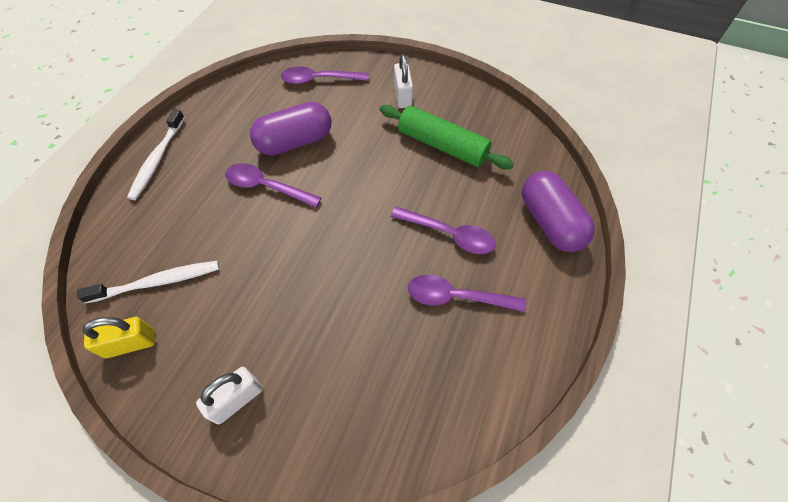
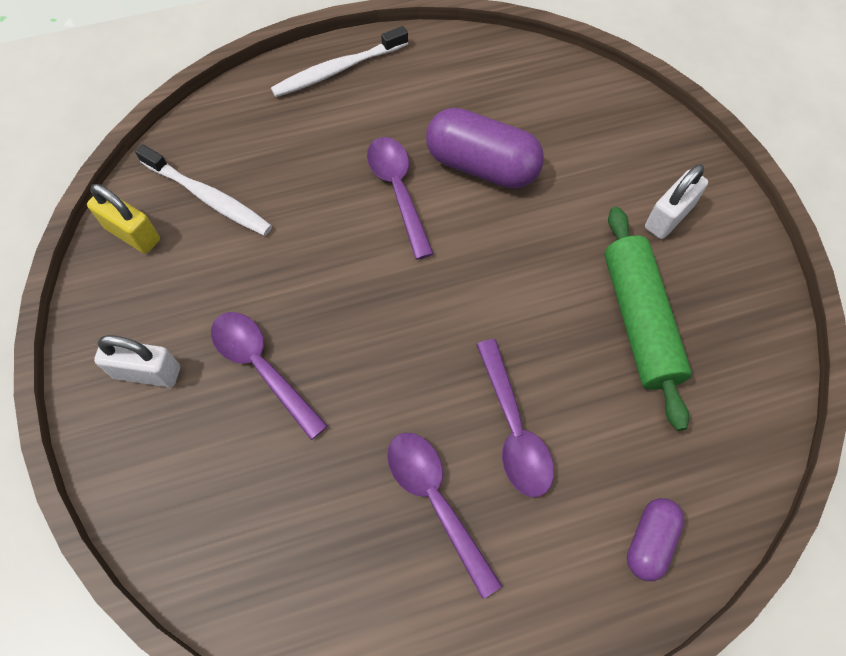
camera: 50 degrees right, 5 degrees up
purple spoon [281,66,369,84] -> purple spoon moved to [211,312,328,440]
purple capsule [522,171,595,252] -> purple capsule [627,498,685,581], size x0.55

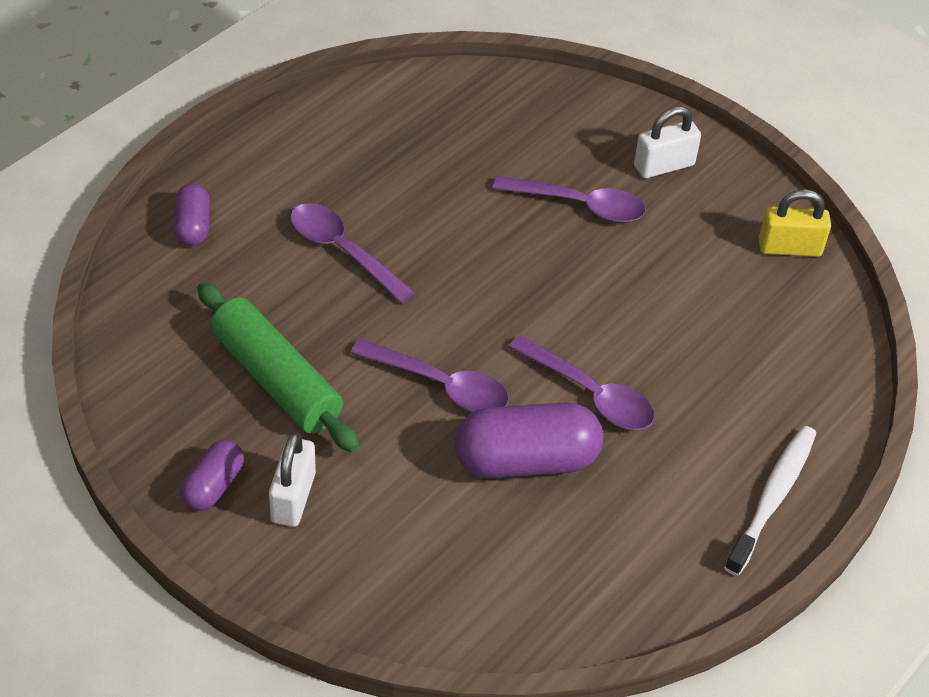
camera: 145 degrees right, 15 degrees down
white toothbrush [135,144,272,236] -> none
purple spoon [387,433,502,599] -> purple spoon moved to [351,339,509,412]
none -> purple capsule [180,440,244,511]

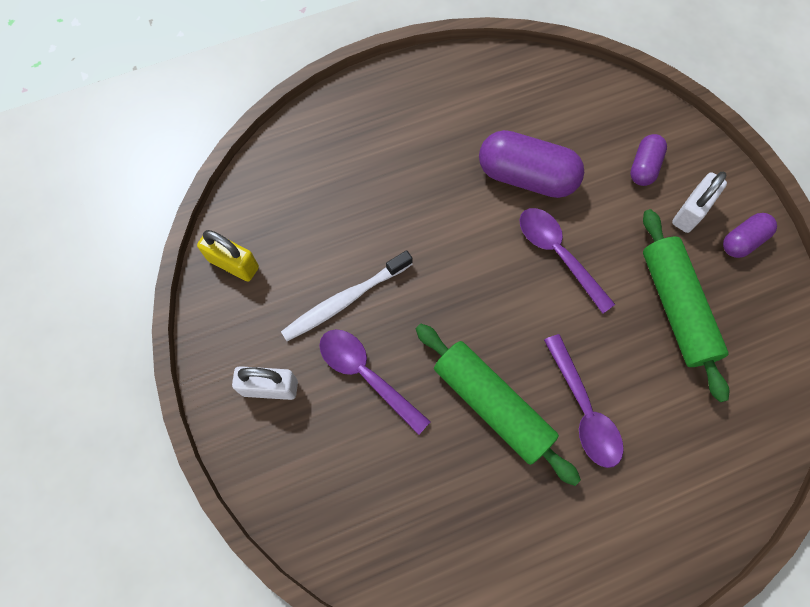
camera: 150 degrees left, 20 degrees up
purple capsule [173,184,210,246] -> purple capsule moved to [630,134,667,186]
purple spoon [508,335,654,430] -> none
white toothbrush [724,426,817,576] -> white toothbrush moved to [281,250,412,341]
none -> green rolling pin [416,324,581,486]

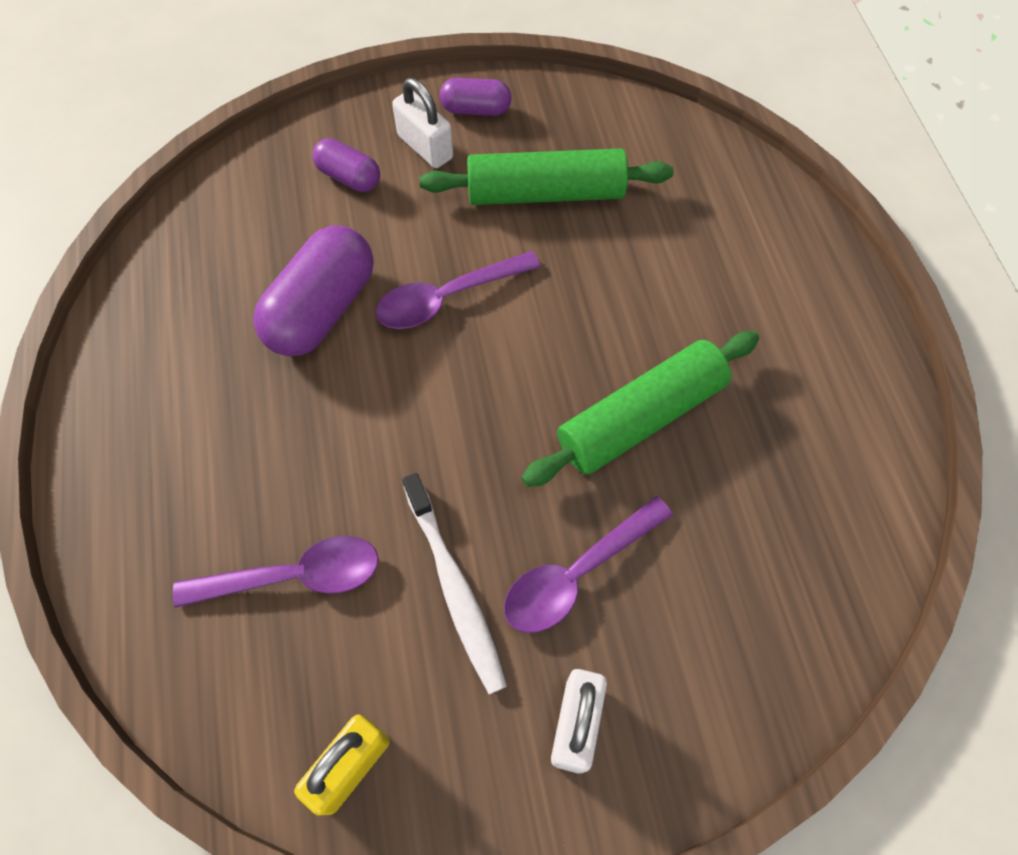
camera: 80 degrees left, 5 degrees down
purple spoon [544,334,624,468] -> purple spoon moved to [173,536,379,608]
purple capsule [723,213,777,258] -> purple capsule turned 60 degrees counterclockwise [440,78,512,116]

